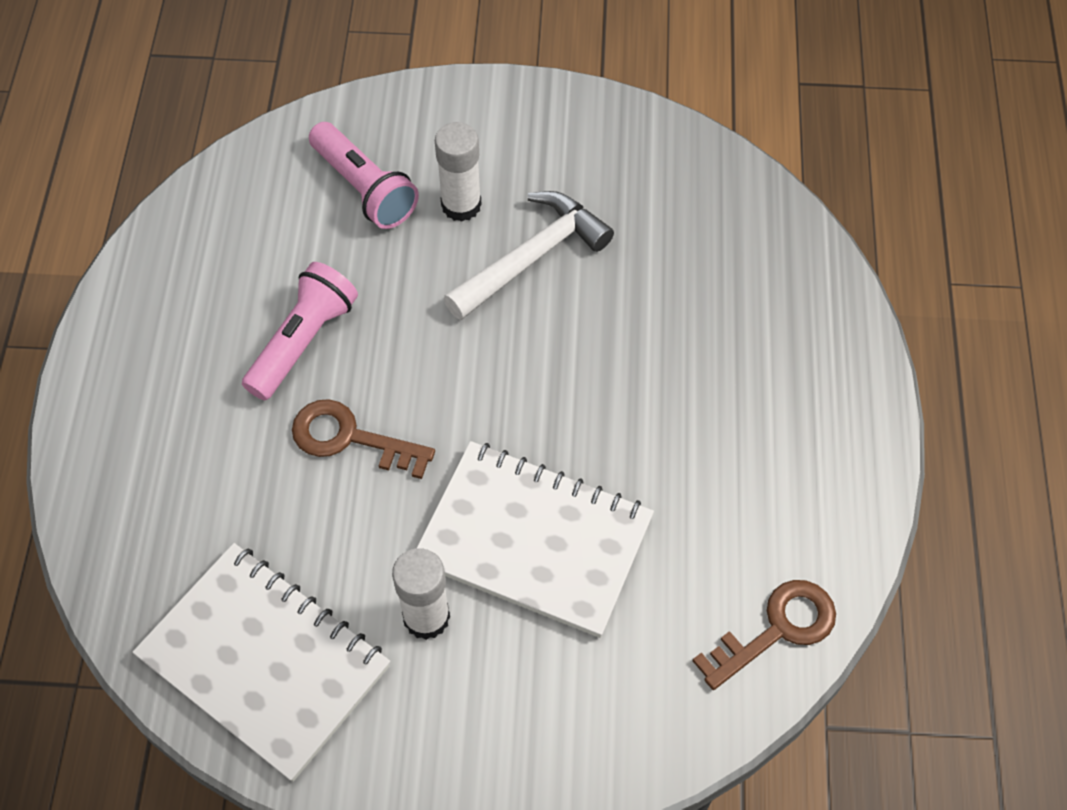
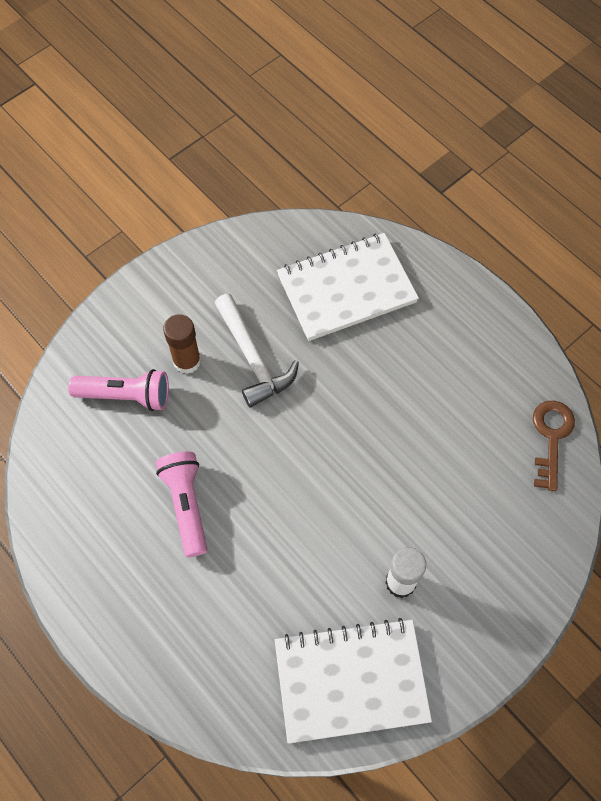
camera: 45 degrees left, 5 degrees up
brown key [292,399,435,479] -> none
white notebook [417,441,654,638] -> white notebook moved to [277,233,419,341]
white glue stick [435,122,482,222] -> brown glue stick [163,314,201,374]
white hammer [444,191,614,320] -> white hammer turned 150 degrees clockwise [215,294,299,408]

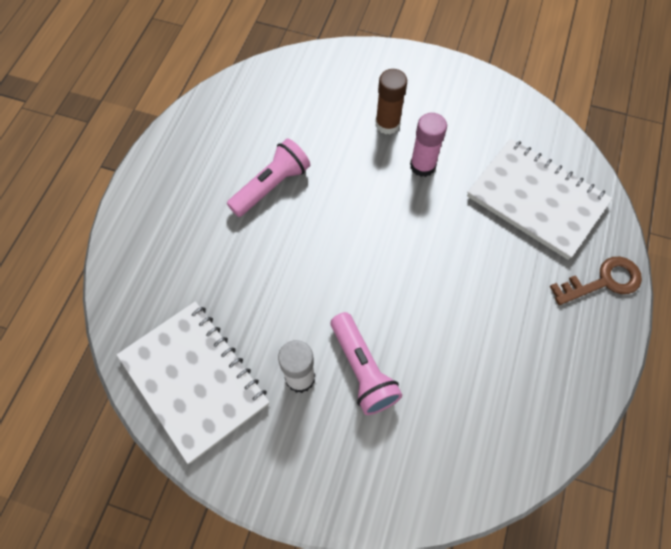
camera: 60 degrees right, 0 degrees up
pink flashlight [68,369,169,411] -> pink flashlight moved to [331,312,402,415]
white hammer [215,294,299,408] -> pink glue stick [410,113,447,177]
brown key [533,401,575,491] -> brown key moved to [550,257,642,305]

